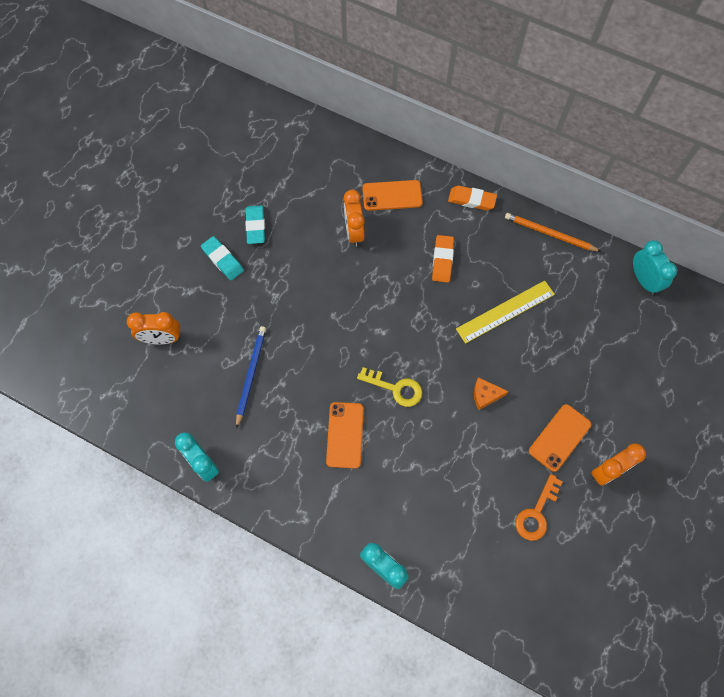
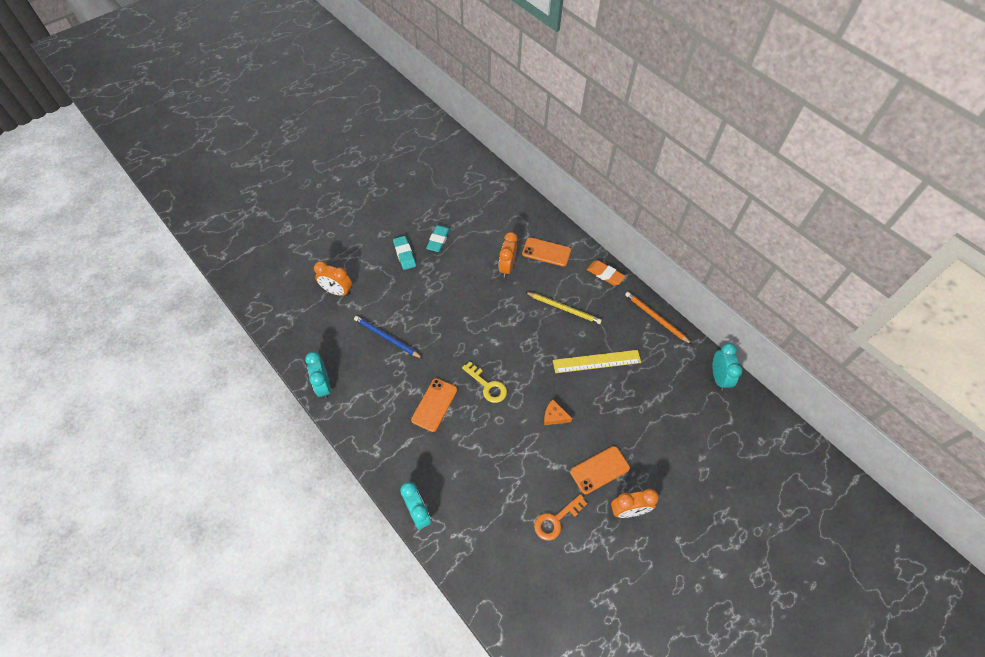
camera: 20 degrees right, 10 degrees down
blue pencil [236,326,266,429] -> blue pencil turned 90 degrees counterclockwise [354,316,423,359]
orange eraser [432,235,454,282] -> yellow pencil [525,292,602,324]

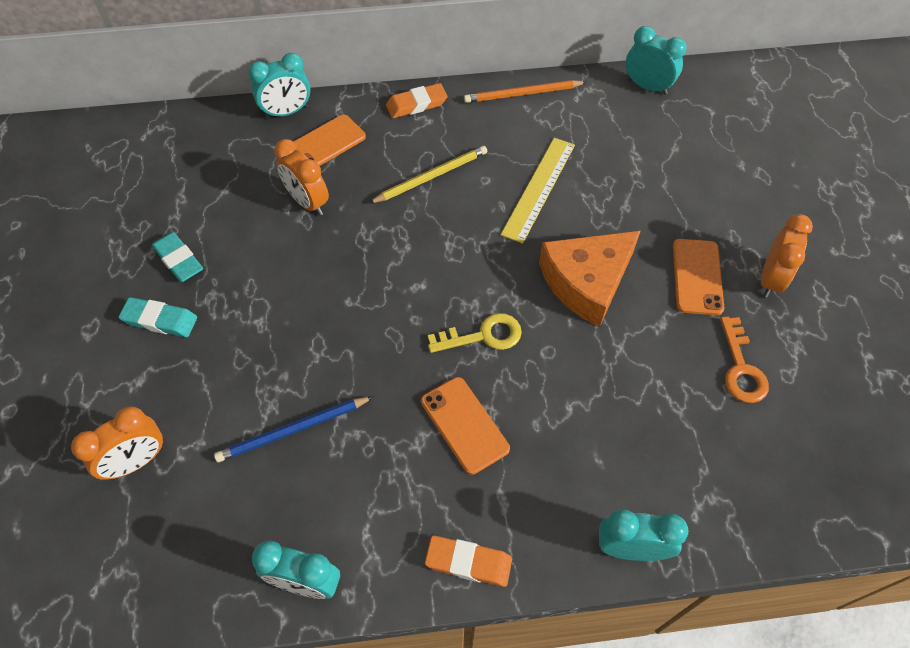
camera: 55 degrees left, 0 degrees up
orange cheese [544,400,572,425] -> orange cheese [539,231,641,327], size x2.23
none -> turquoise clock [248,53,311,118]
none -> orange eraser [425,535,512,587]

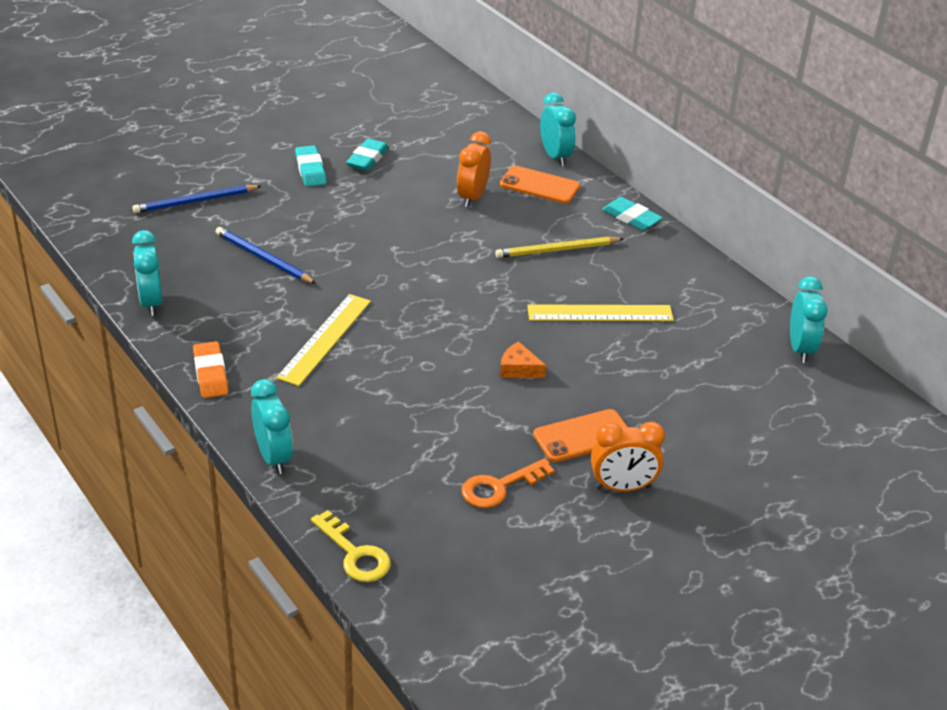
camera: 60 degrees right, 20 degrees down
orange clock [71,406,163,480] -> blue pencil [132,185,261,213]
turquoise clock [248,53,311,118] -> turquoise clock turned 150 degrees counterclockwise [540,93,576,166]
yellow pencil [369,146,487,204] -> yellow pencil turned 135 degrees clockwise [495,237,624,258]
orange eraser [386,83,448,118] -> turquoise eraser [602,197,663,231]
orange phone [421,377,510,475] -> yellow ruler [276,294,371,386]
yellow key [428,313,522,353] -> yellow key moved to [311,510,391,582]
orange pencil [464,80,587,103] -> none
orange cheese [539,231,641,327] -> orange cheese [500,341,546,378], size x0.45

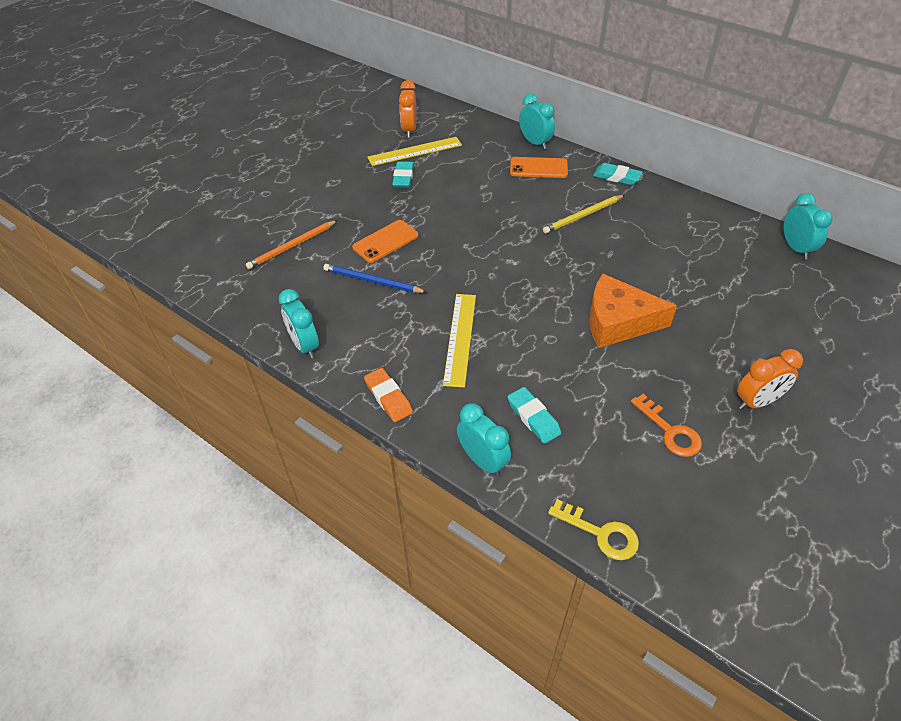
camera: 15 degrees left, 10 degrees up
blue pencil [132,185,261,213] -> orange pencil [246,220,338,269]
turquoise eraser [295,145,326,187] -> turquoise eraser moved to [507,387,561,444]
orange clock [457,131,491,207] -> orange clock moved to [399,80,417,138]
orange key [462,458,555,508] -> orange key turned 75 degrees counterclockwise [631,394,702,457]
orange cheese [500,341,546,378] -> orange cheese [590,274,677,348], size x2.23
yellow ruler [527,304,674,321] -> yellow ruler moved to [367,137,462,166]
orange phone [533,409,627,462] -> orange phone moved to [352,220,418,263]

